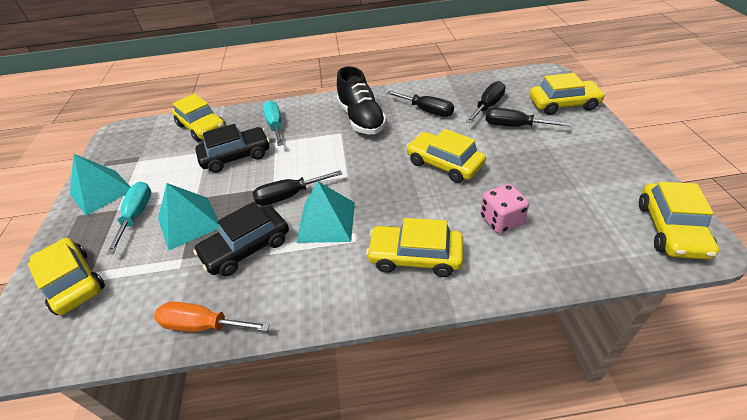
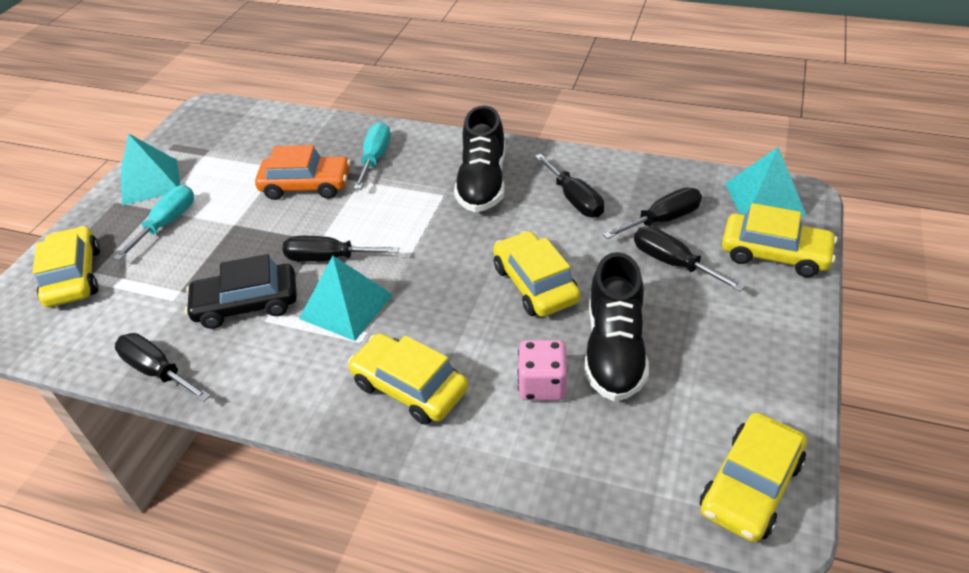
camera: 25 degrees right, 0 degrees up
orange screwdriver [154,301,270,332] -> black screwdriver [115,333,210,402]
turquoise pyramid [158,183,219,250] -> turquoise pyramid moved to [725,147,807,217]
yellow car [172,94,226,142] -> none
black car [195,124,270,173] -> orange car [255,145,351,200]
none -> black shoe [584,252,649,401]

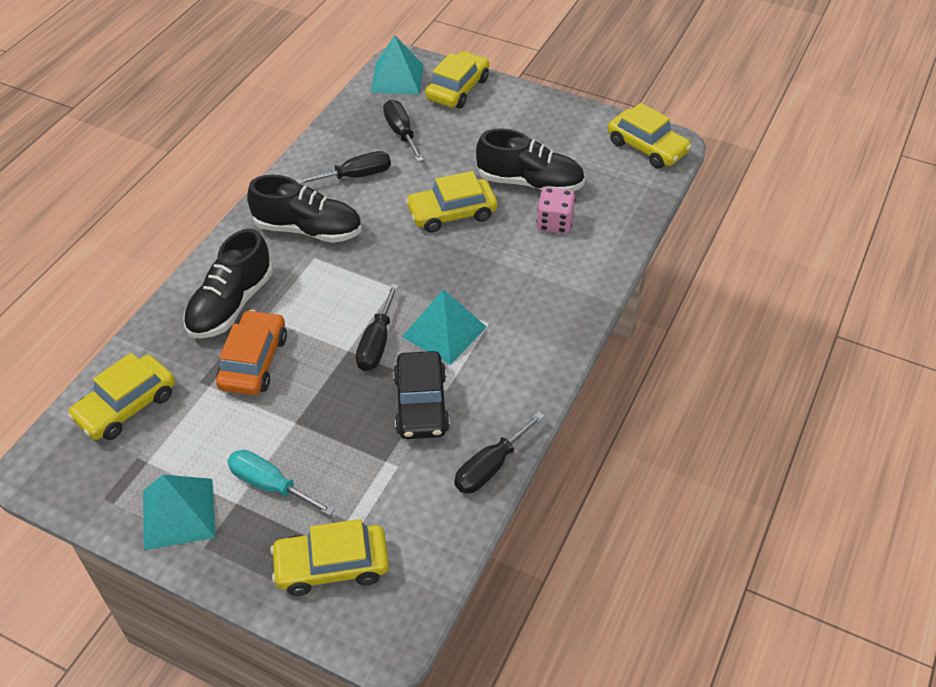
camera: 85 degrees left, 5 degrees up
yellow car [348,333,468,425] -> yellow car moved to [68,353,175,440]
turquoise screwdriver [354,122,391,189] -> black shoe [183,229,273,339]
black screwdriver [634,226,745,292] -> none

